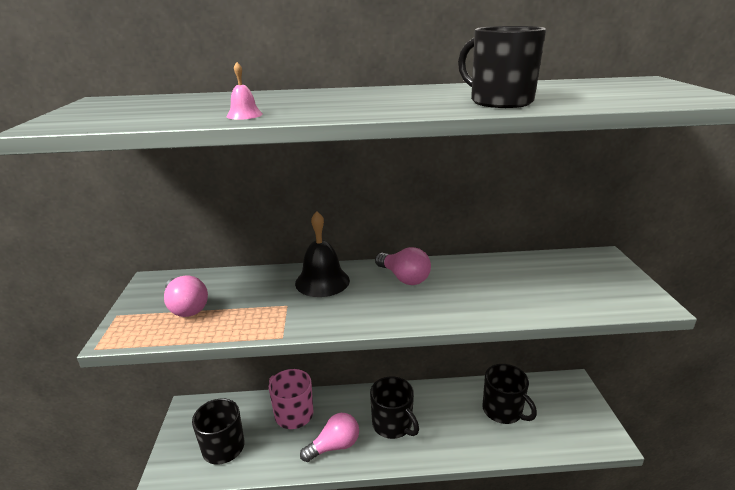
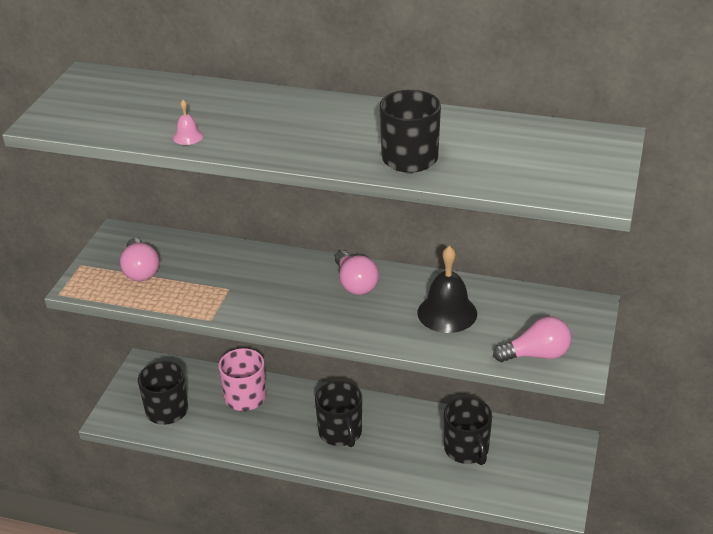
camera: 20 degrees right, 10 degrees up
black bell [295,211,350,297] -> black bell moved to [418,246,477,333]
pink light bulb [300,413,359,462] -> pink light bulb moved to [493,316,571,362]

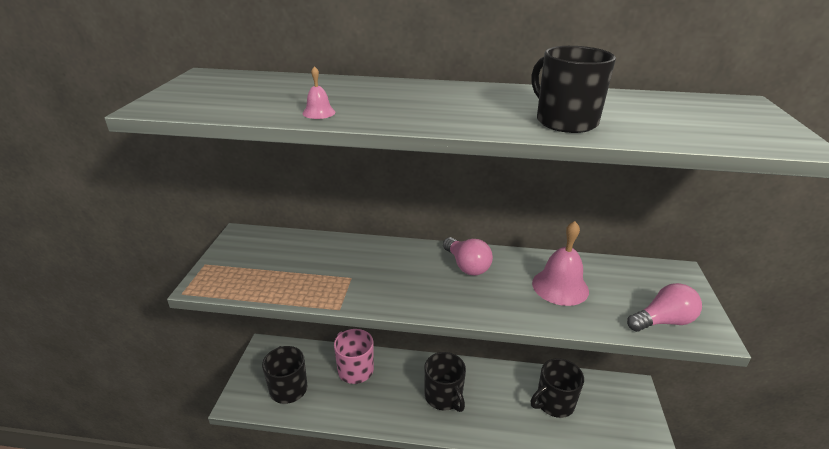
camera: 10 degrees left, 5 degrees down
pink light bulb [120,238,160,281] -> none
black bell [418,246,477,333] -> pink bell [532,221,589,306]
black mug [444,397,492,465] -> black mug turned 90 degrees clockwise [531,358,584,418]

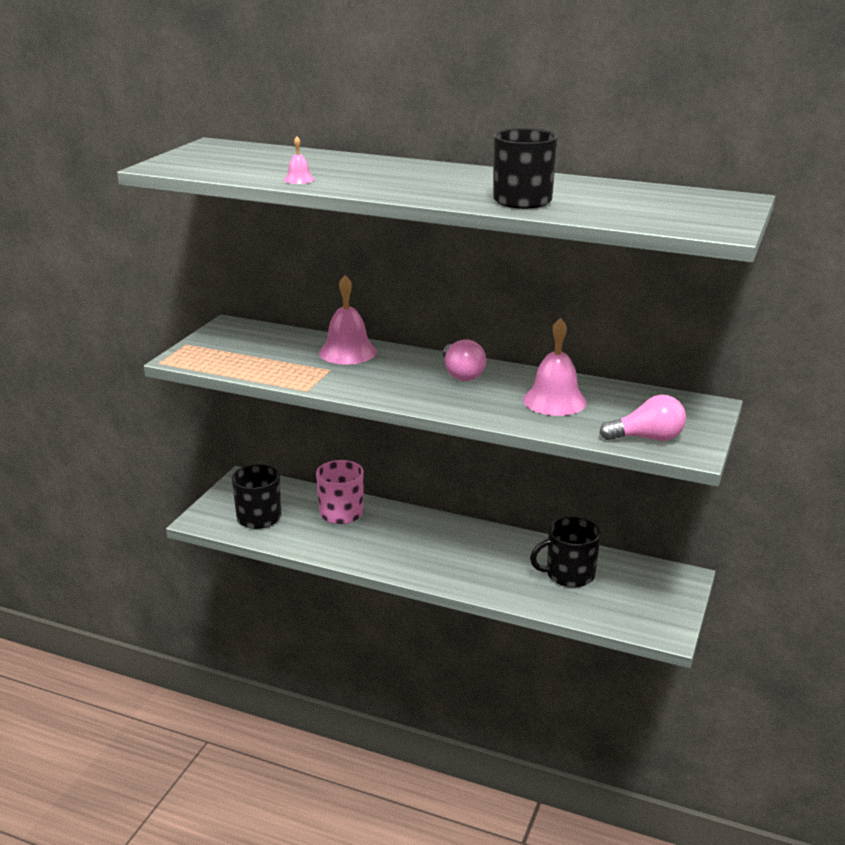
camera: 15 degrees right, 5 degrees down
black mug [424,352,466,412] -> none
none -> pink bell [319,275,377,365]

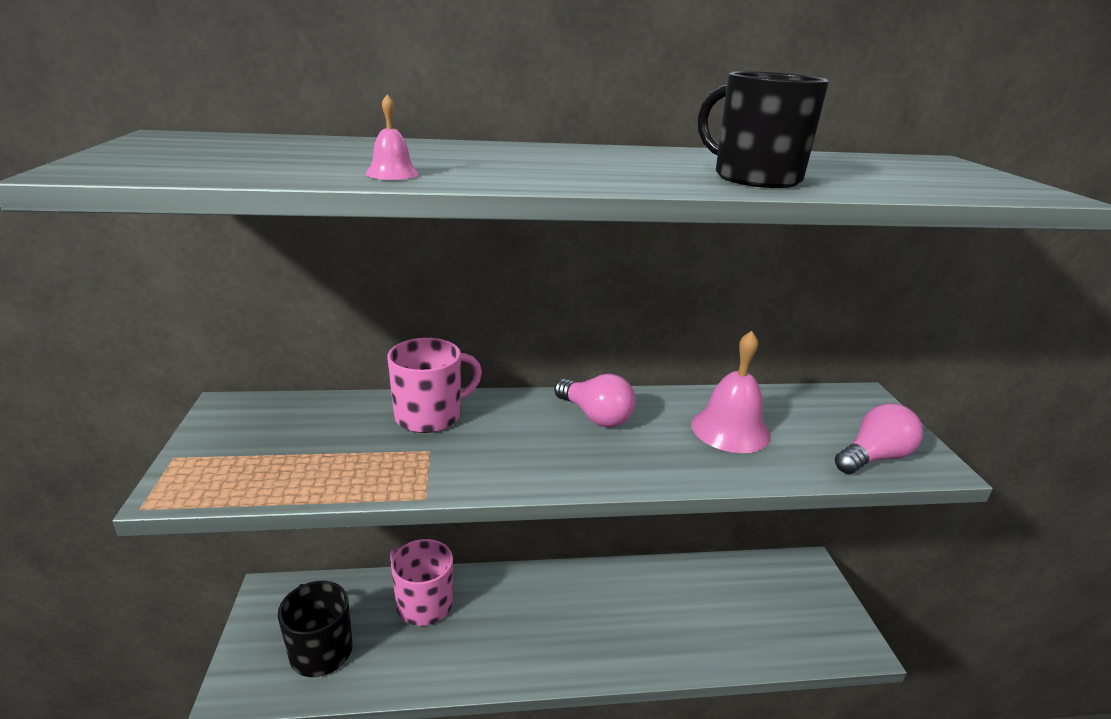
camera: 30 degrees left, 0 degrees up
pink bell [319,275,377,365] -> pink mug [387,338,482,433]
black mug [530,516,601,588] -> none

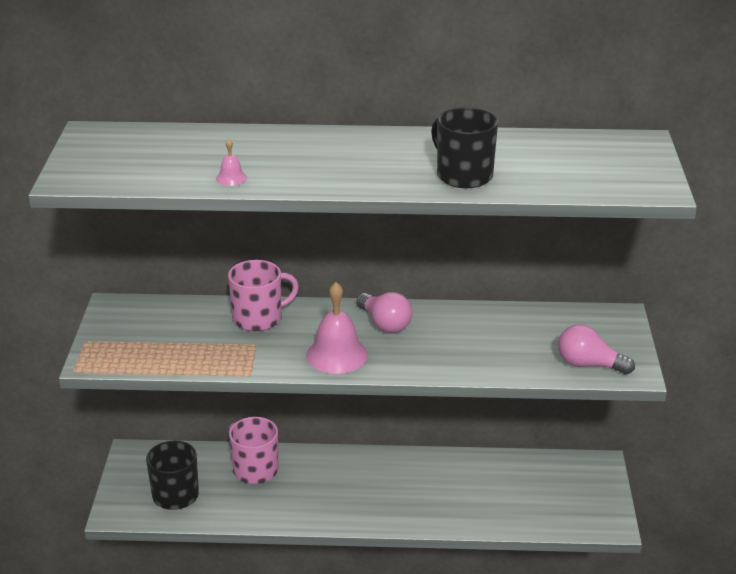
camera: 10 degrees right, 5 degrees up
pink bell [691,331,770,453] -> pink bell moved to [306,282,368,374]
pink light bulb [835,403,923,474] -> pink light bulb turned 135 degrees counterclockwise [558,324,635,375]

